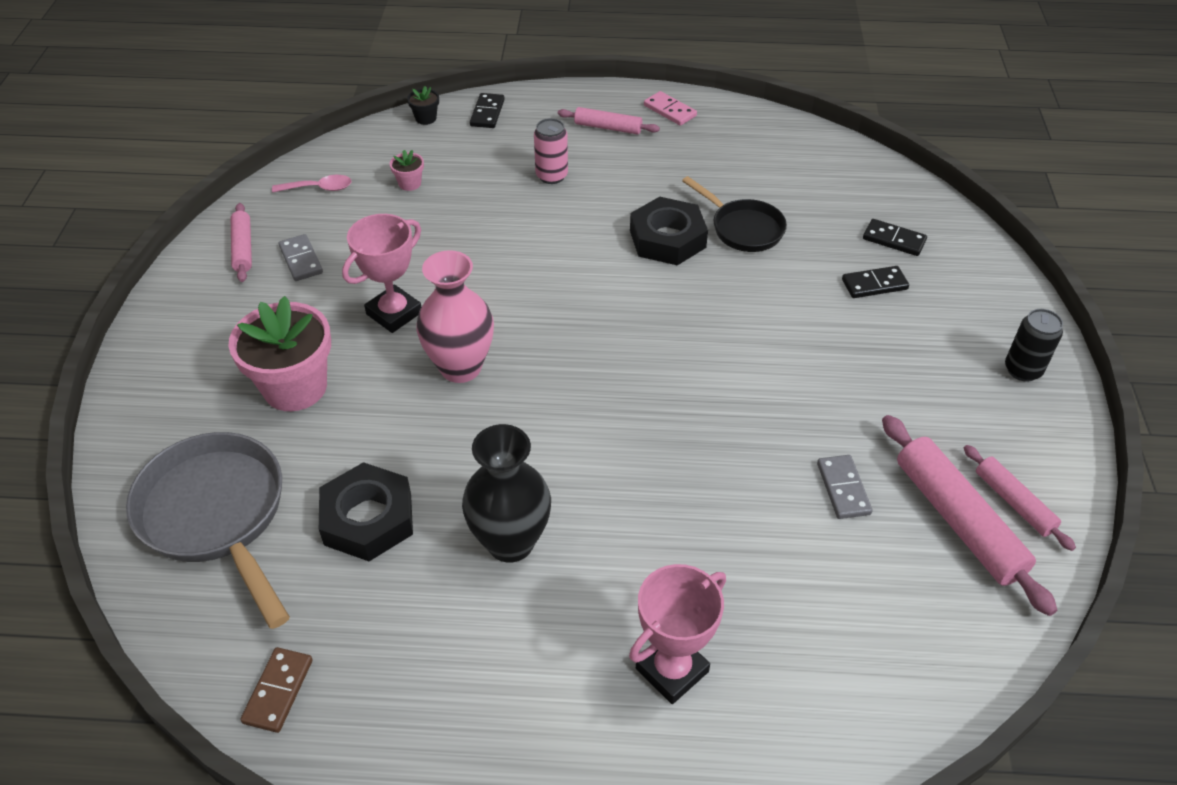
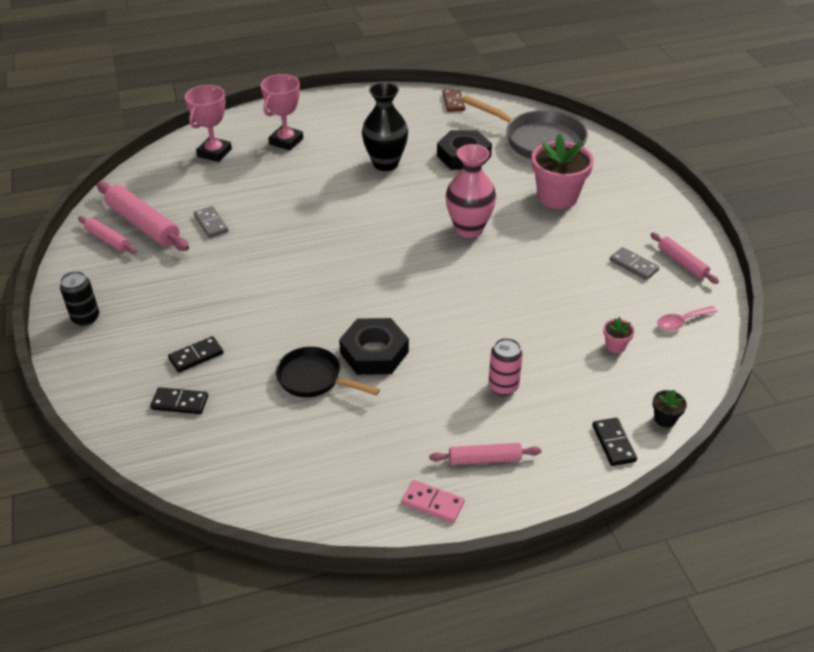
camera: 160 degrees right, 5 degrees down
pink trophy [342,214,421,333] -> pink trophy moved to [185,85,232,162]

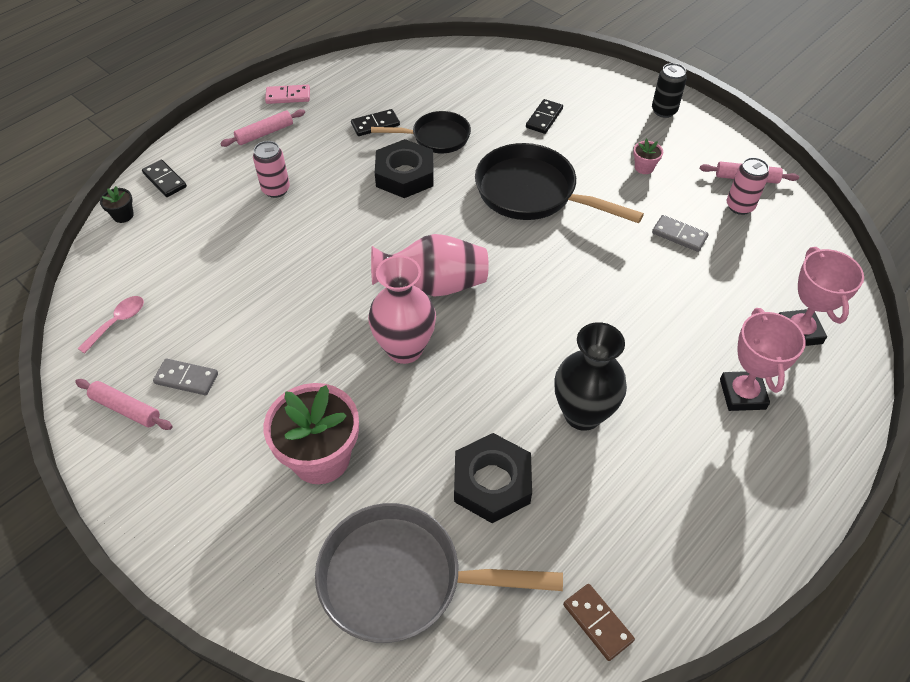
camera: 150 degrees right, 10 degrees up
pink rolling pin [97,181,189,251] -> pink can [727,157,769,215]
black domino [150,387,208,414] -> black domino moved to [351,109,400,136]
pink flower pot [603,317,635,353] -> pink flower pot moved to [633,139,663,174]
none -> pink vase [371,234,489,297]
none -> black pan [475,143,644,223]

